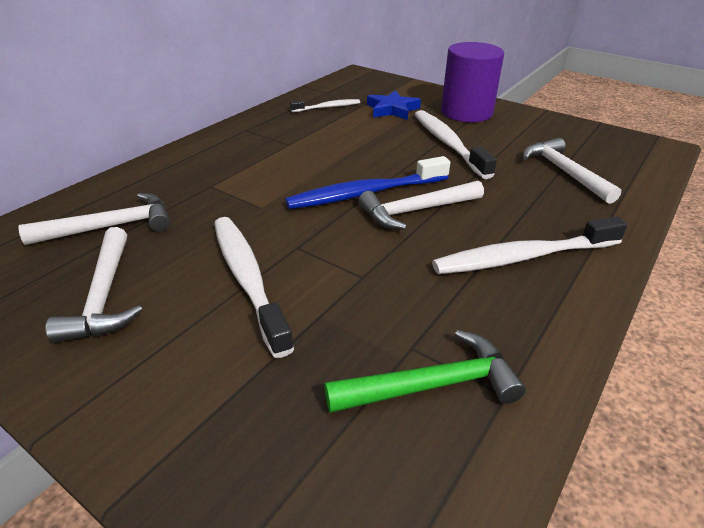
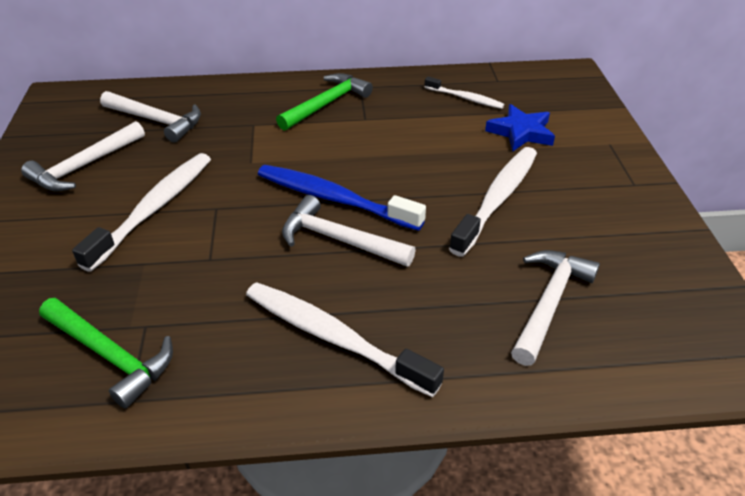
camera: 50 degrees right, 5 degrees up
purple cylinder [441,42,504,122] -> none
none -> green hammer [276,73,373,131]

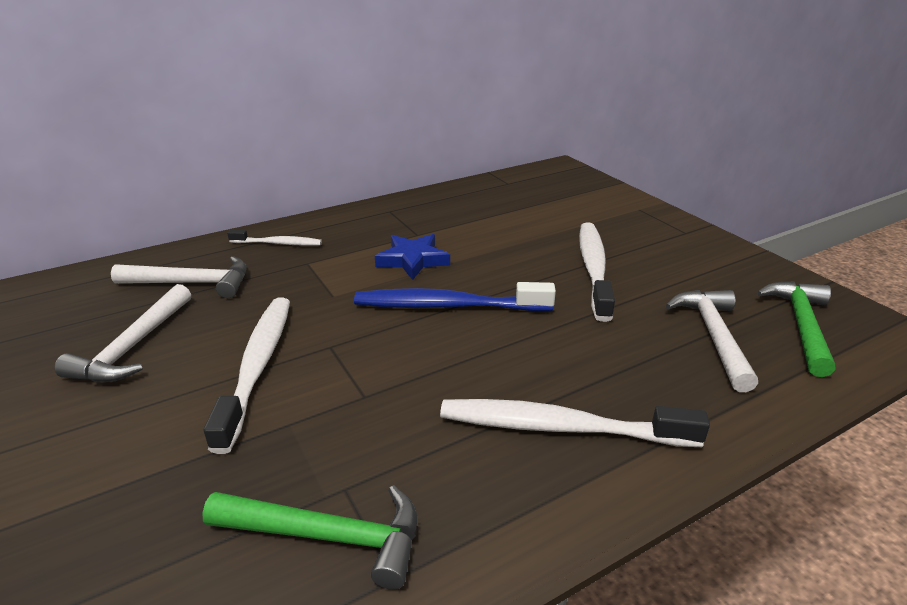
camera: 25 degrees left, 10 degrees down
green hammer [276,73,373,131] -> green hammer moved to [757,282,835,377]
white hammer [282,195,416,267] -> none
white toothbrush [425,77,504,109] -> white toothbrush moved to [227,230,322,246]
blue star [485,104,555,152] -> blue star moved to [375,234,450,280]

